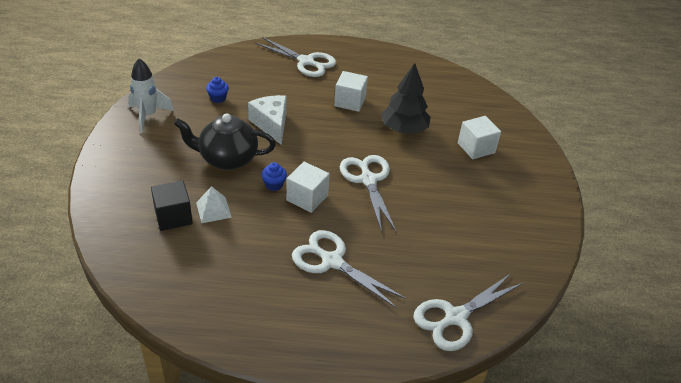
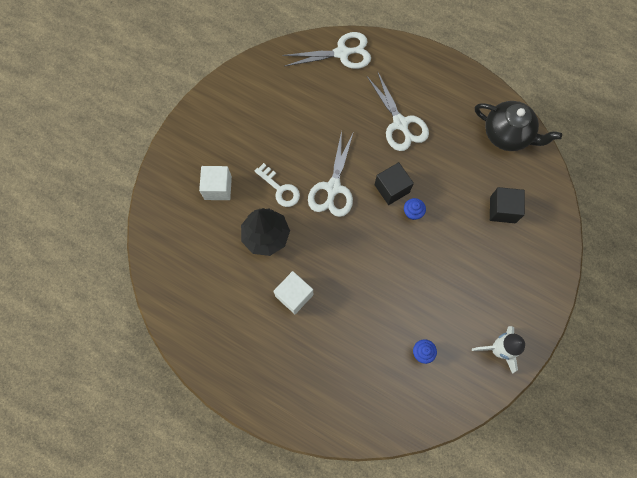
camera: 150 degrees left, 30 degrees up
black teapot [174,113,276,170] -> black teapot moved to [475,101,562,151]
white pyramid [196,186,232,223] -> none
white cheese [248,95,286,145] -> none
white scissors [255,37,336,77] -> none
white cube [286,162,330,213] -> black cube [374,162,414,205]
none -> white key [255,163,300,207]

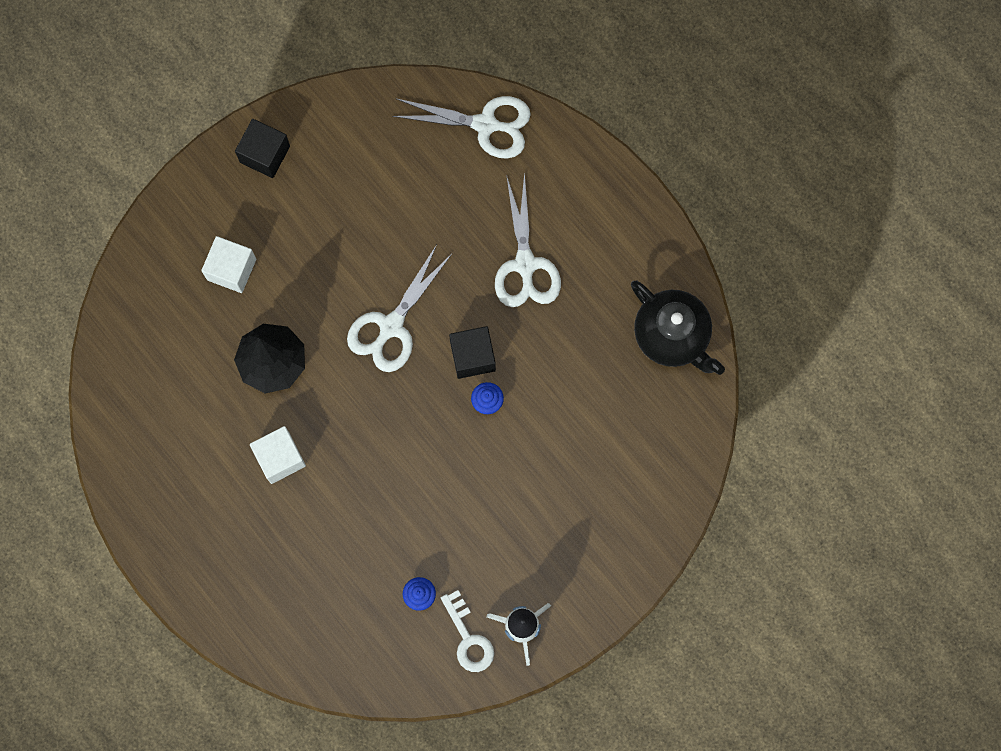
camera: 20 degrees right, 5 degrees up
white key [255,163,300,207] -> white key moved to [441,590,494,672]
black cube [490,187,525,223] -> black cube moved to [235,119,290,178]

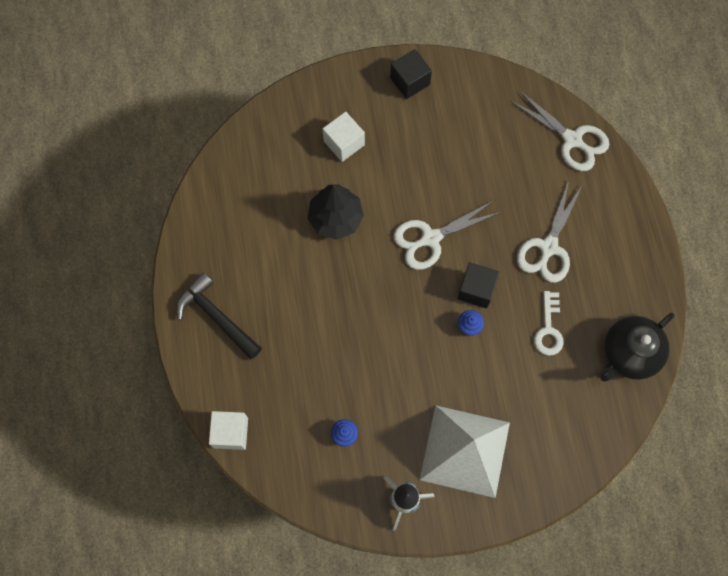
camera: 30 degrees right, 5 degrees down
white cube [250,426,306,484] -> white cube moved to [209,411,248,450]
white key [441,590,494,672] -> white key moved to [534,291,564,356]
black teapot [631,281,725,375] -> black teapot turned 60 degrees clockwise [600,313,675,382]
none -> black hammer [176,273,262,359]
none -> white pyramid [420,405,510,498]

